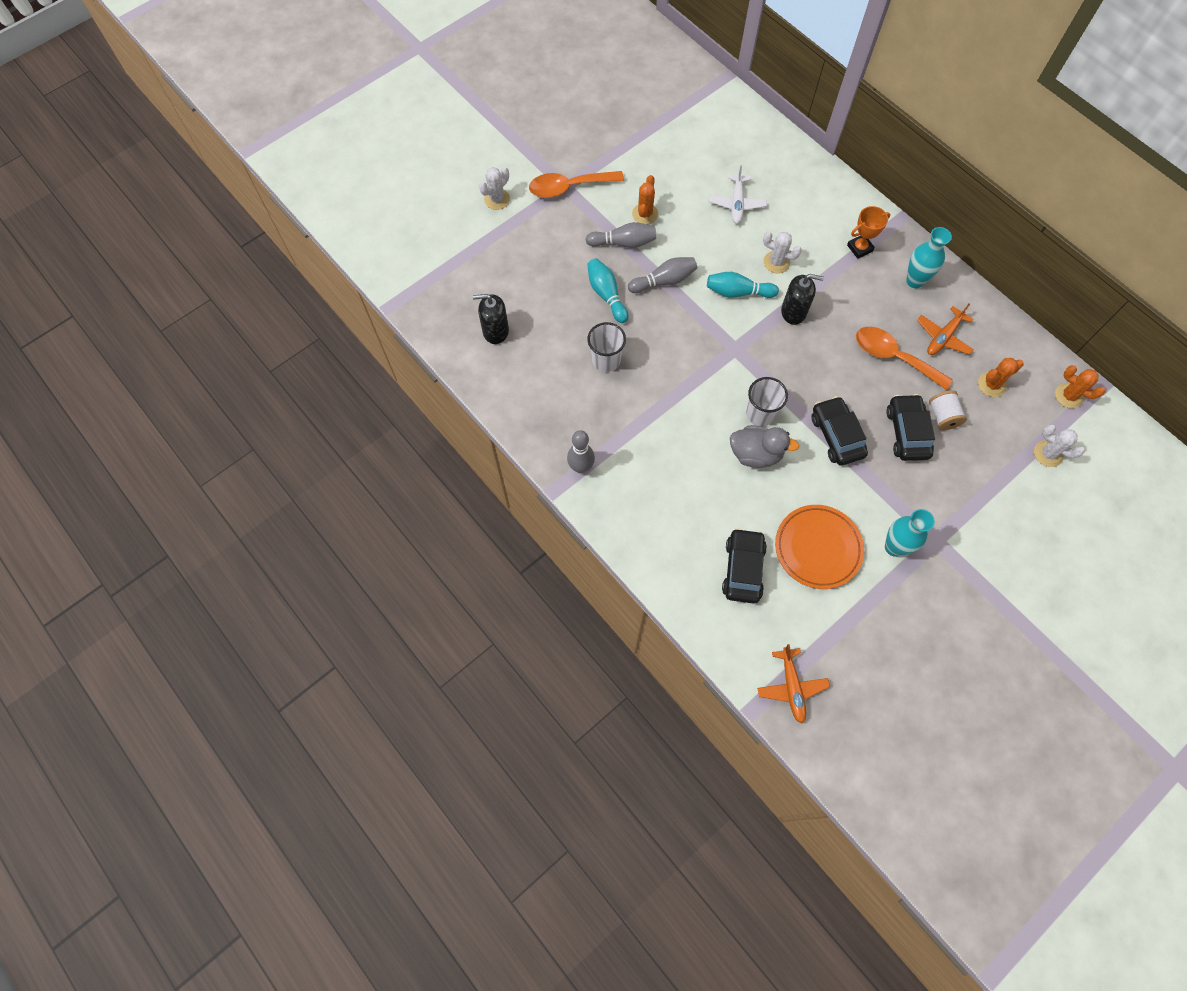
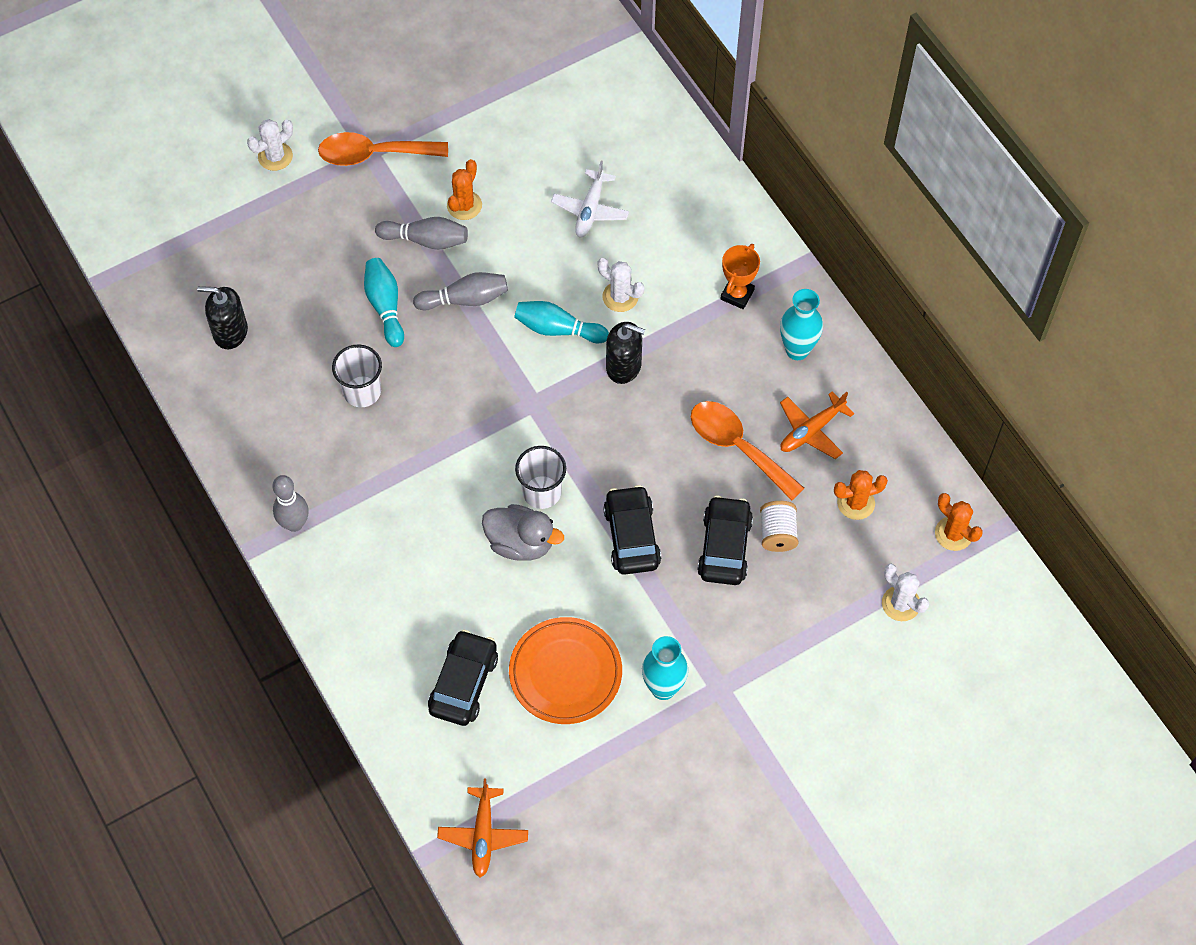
camera: 10 degrees right, 5 degrees down
orange trophy [847,206,890,259] -> orange trophy turned 45 degrees counterclockwise [721,244,760,309]

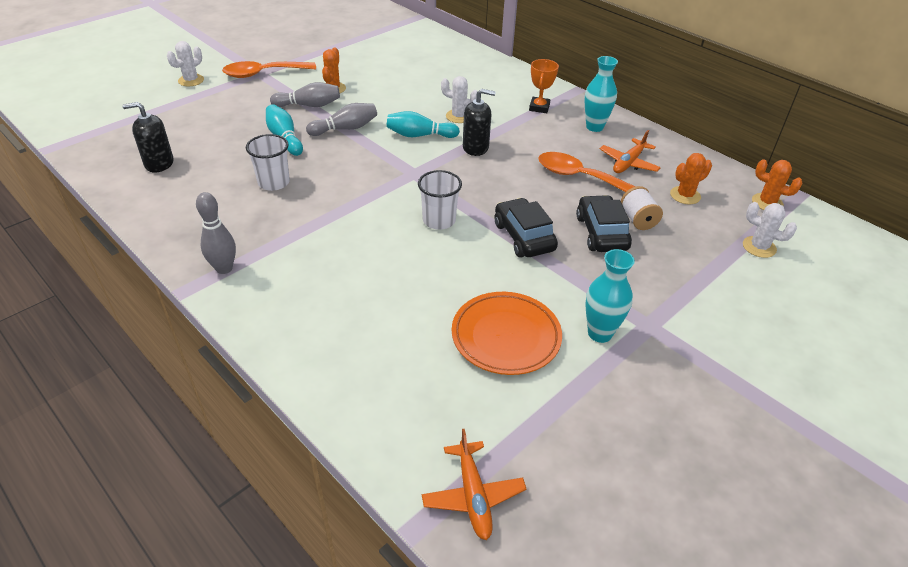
camera: 15 degrees left, 20 degrees down
black car [428,630,498,726] -> none
grey duck [482,504,564,561] -> none
white plane [551,161,629,238] -> none

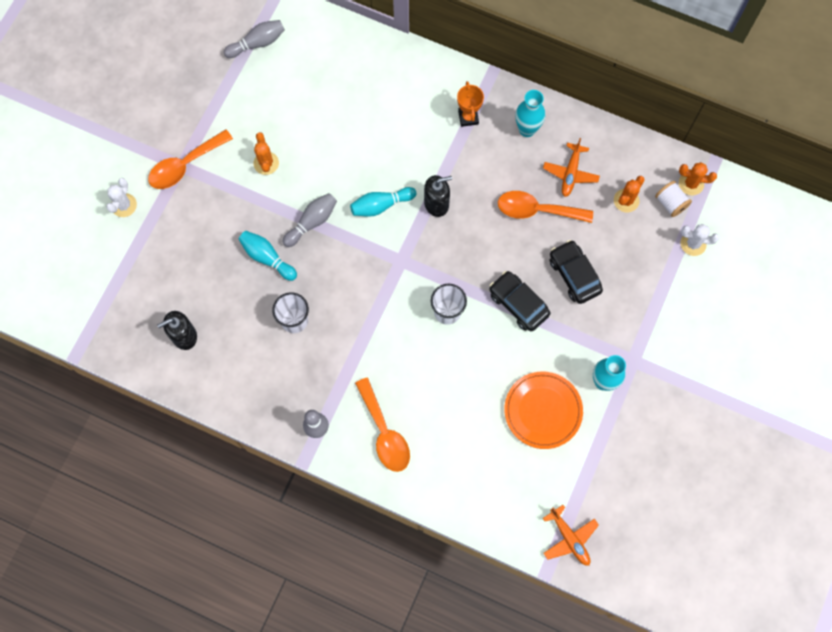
camera: 20 degrees left, 30 degrees up
grey bowling pin [270,82,340,107] -> grey bowling pin moved to [224,20,285,58]
white cactus [441,76,477,123] -> none
white spool [621,186,663,230] -> white spool moved to [655,181,692,217]
none -> orange spoon [355,378,410,472]

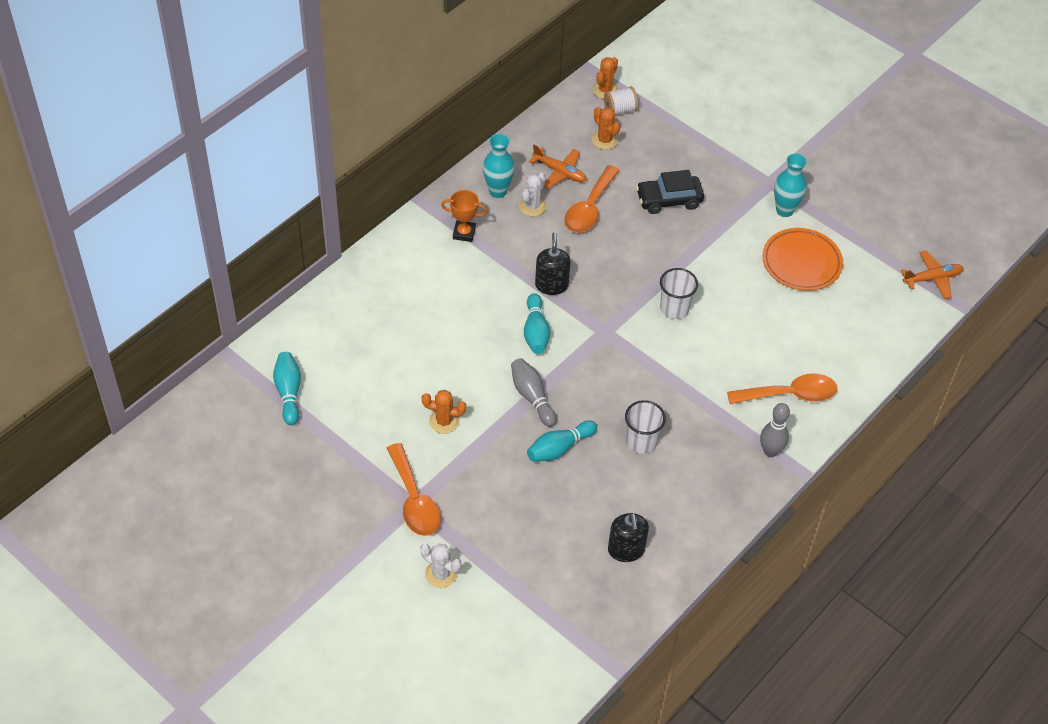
camera: 75 degrees left, 20 degrees down
grey bowling pin [224,20,285,58] -> turquoise bowling pin [273,352,301,425]
black car [489,271,550,331] -> none
white cactus [681,224,720,256] -> white cactus moved to [519,173,546,216]

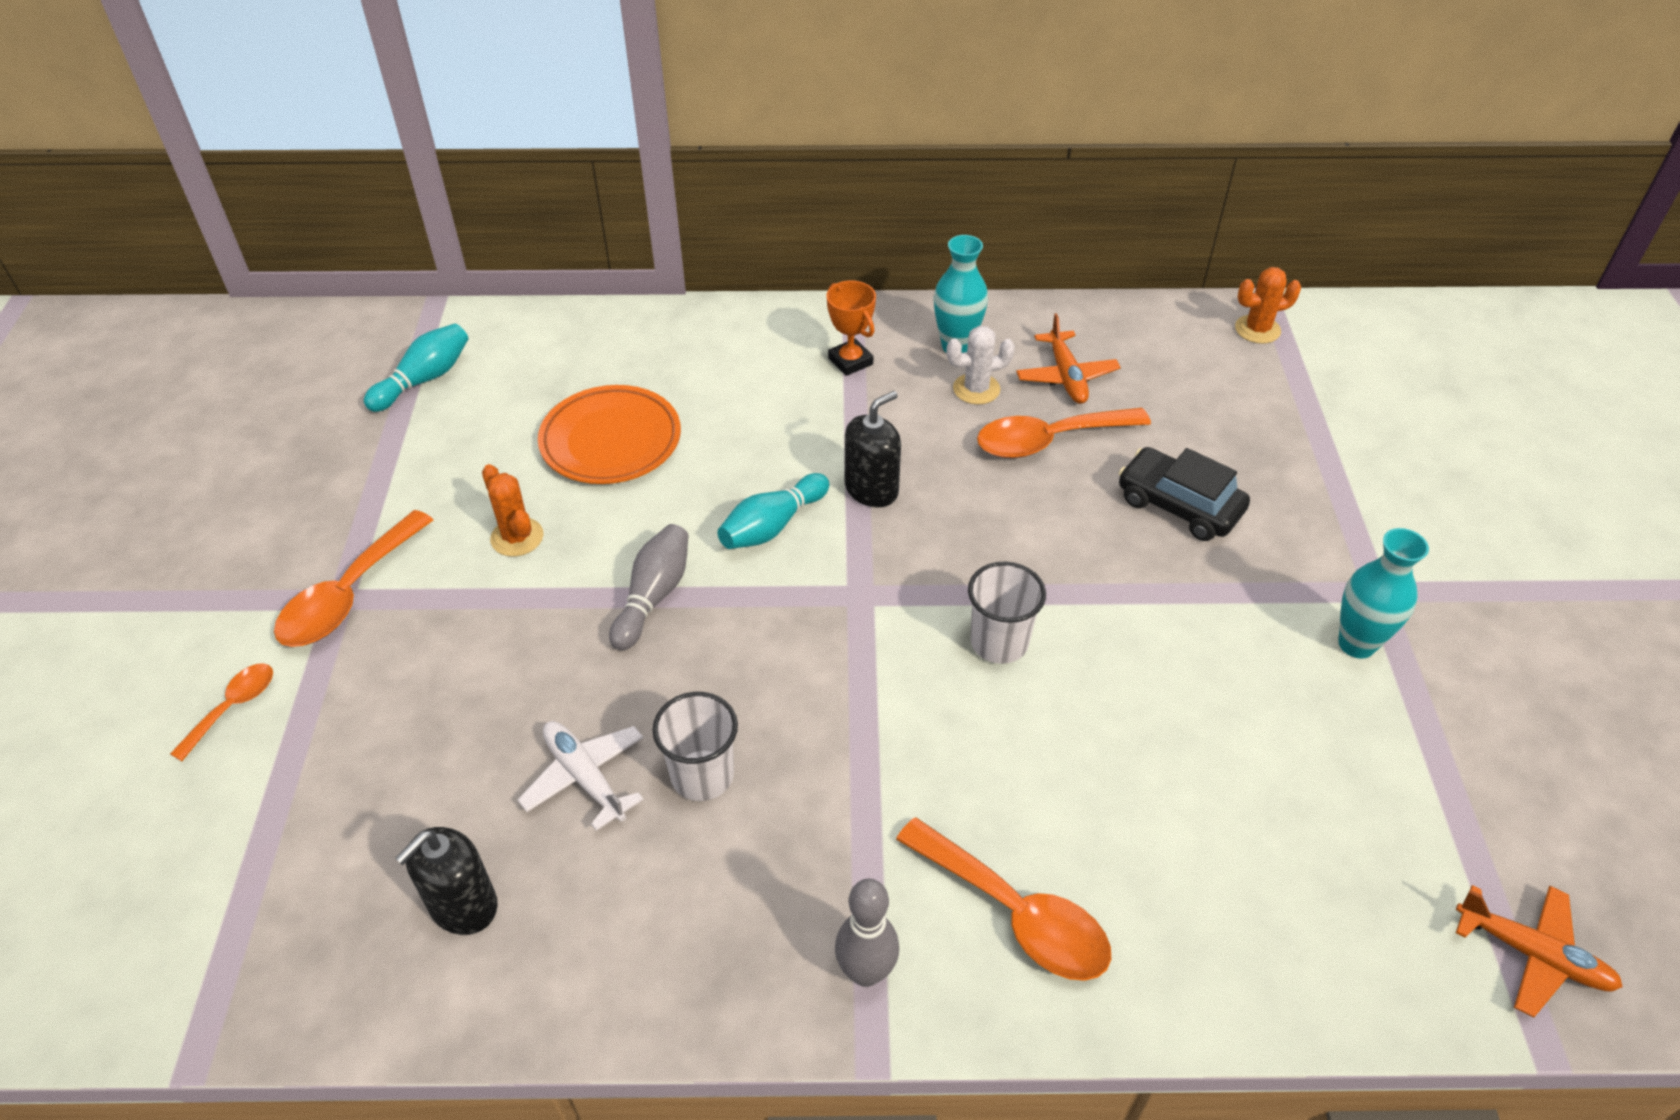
camera: 50 degrees right, 5 degrees down
white cactus [420,544,461,588] -> orange spoon [170,663,273,761]
turquoise bowling pin [527,420,597,462] -> none
orange cactus [592,107,620,150] -> none
white spool [604,86,638,115] -> none
orange plate [762,228,843,291] -> orange plate moved to [538,385,681,484]
none -> white plane [518,721,644,831]

